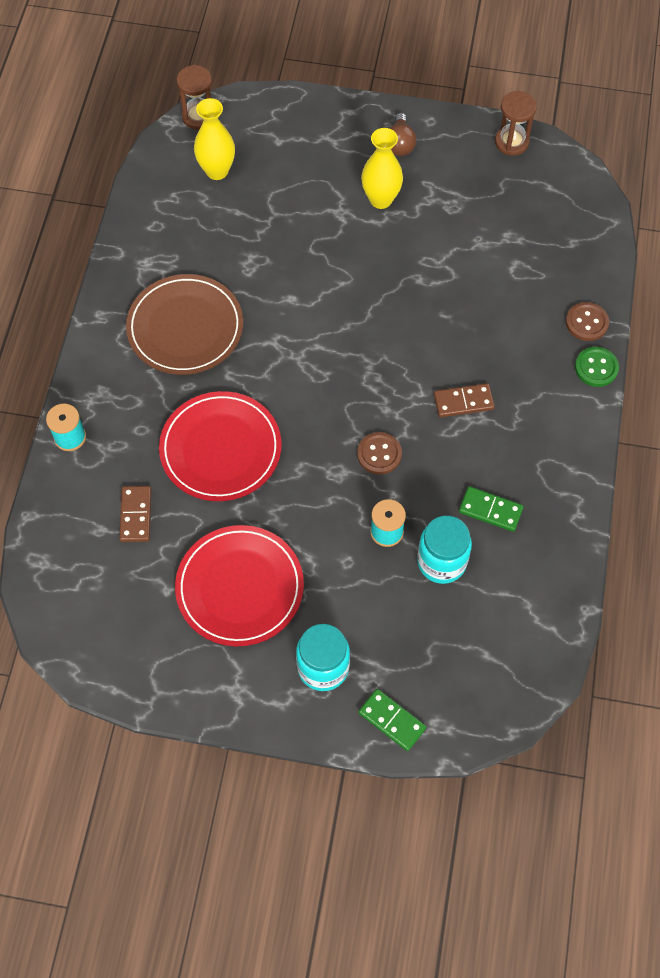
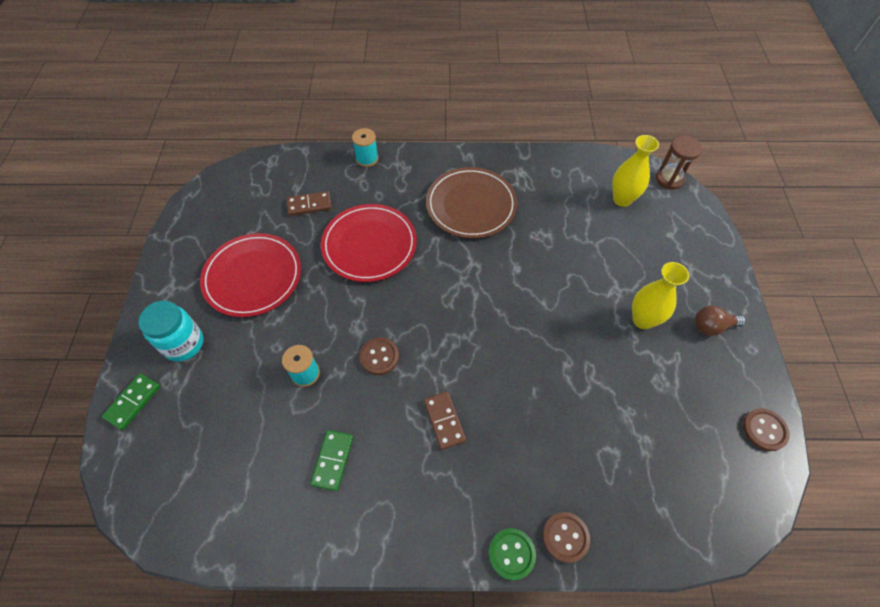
camera: 80 degrees right, 5 degrees down
turquoise jar [417,516,472,584] -> none
brown hourglass [495,91,537,156] -> brown button [743,408,790,451]

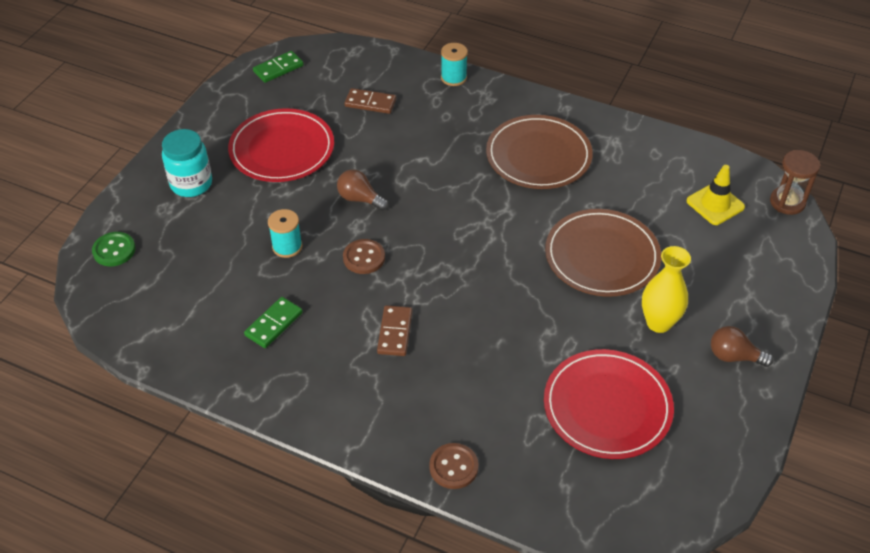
camera: 25 degrees right, 10 degrees down
green domino [102,374,160,430] -> green domino moved to [253,51,304,83]
red plate [321,204,417,282] -> red plate moved to [544,349,674,459]
green button [488,528,536,580] -> green button moved to [92,232,135,266]
yellow vase [612,135,659,207] -> yellow traffic cone [687,165,745,225]
brown button [743,408,790,451] -> none
none -> brown light bulb [337,169,388,211]
none -> brown plate [545,209,661,297]

